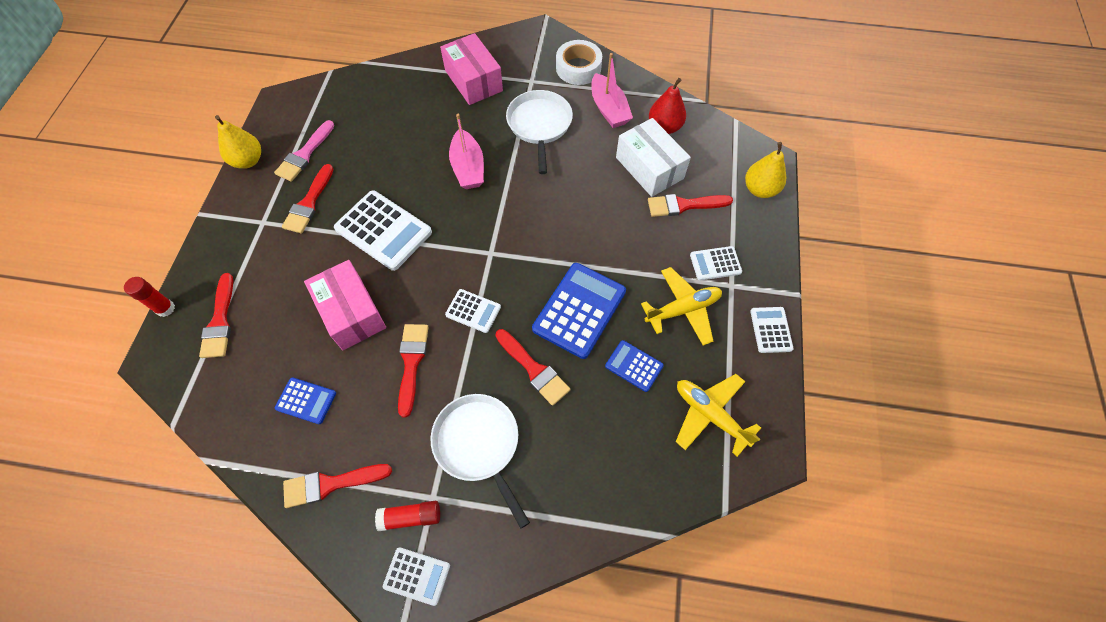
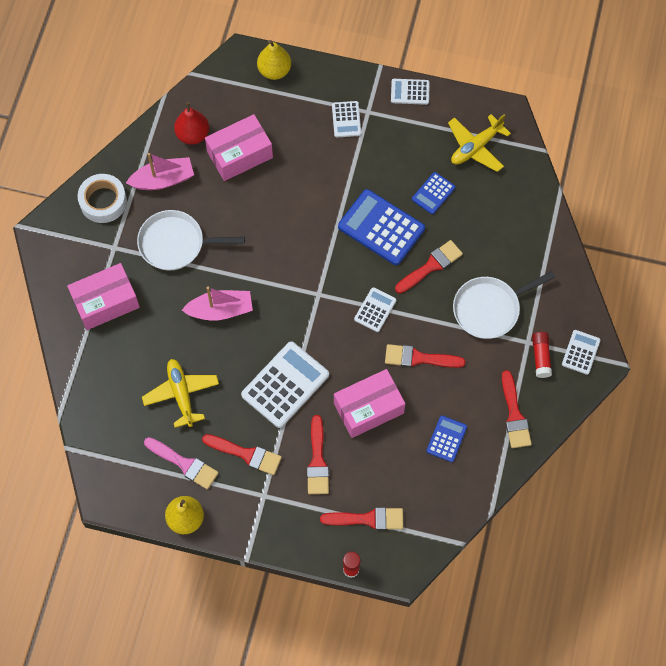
camera: 85 degrees left, 5 degrees up
white box [616,118,691,197] -> pink box [205,114,273,181]
yellow plane [641,267,722,346] -> yellow plane moved to [142,359,219,428]
red brush [648,194,733,217] -> red brush moved to [307,415,329,494]

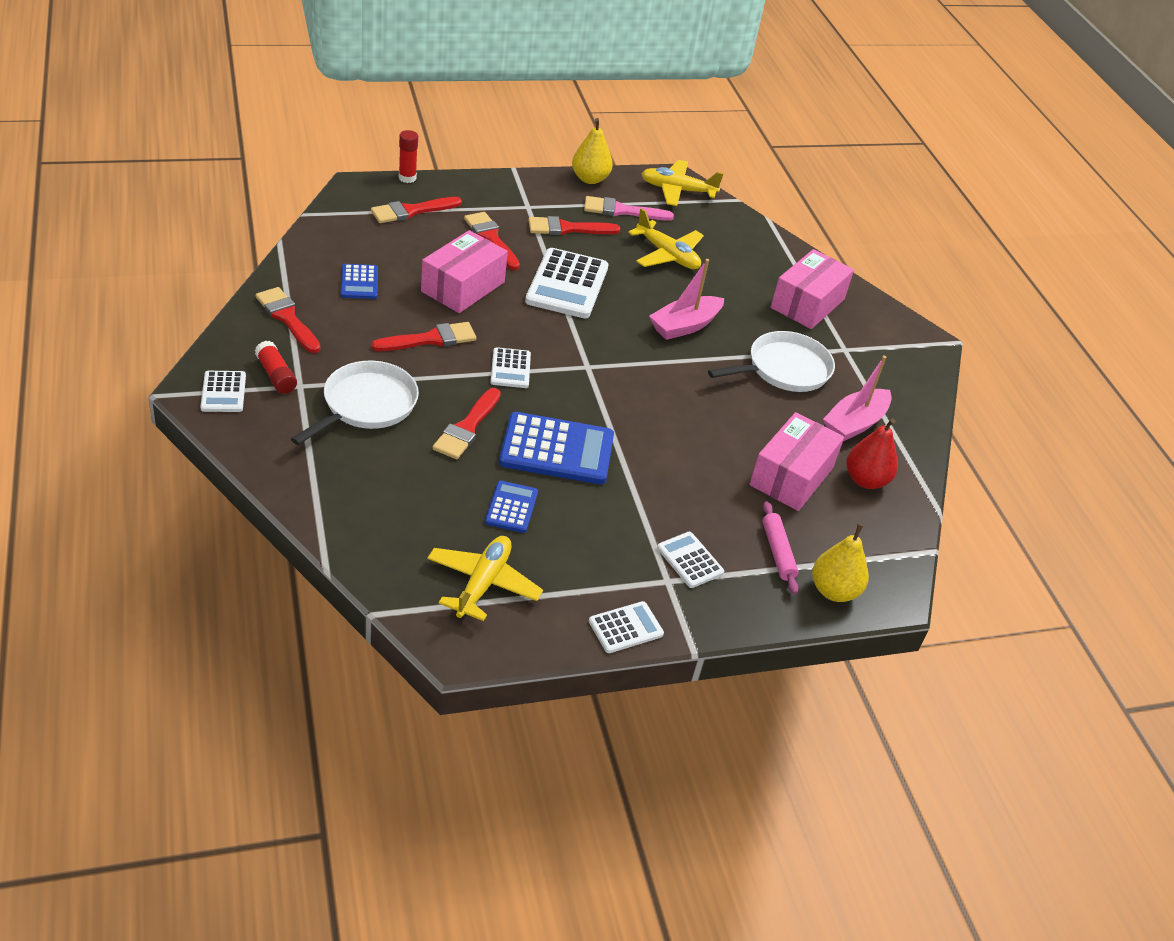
camera: 145 degrees right, 25 degrees down
white tape [78,174,127,223] -> none
none -> yellow plane [641,160,724,206]
none -> pink rolling pin [762,501,799,594]

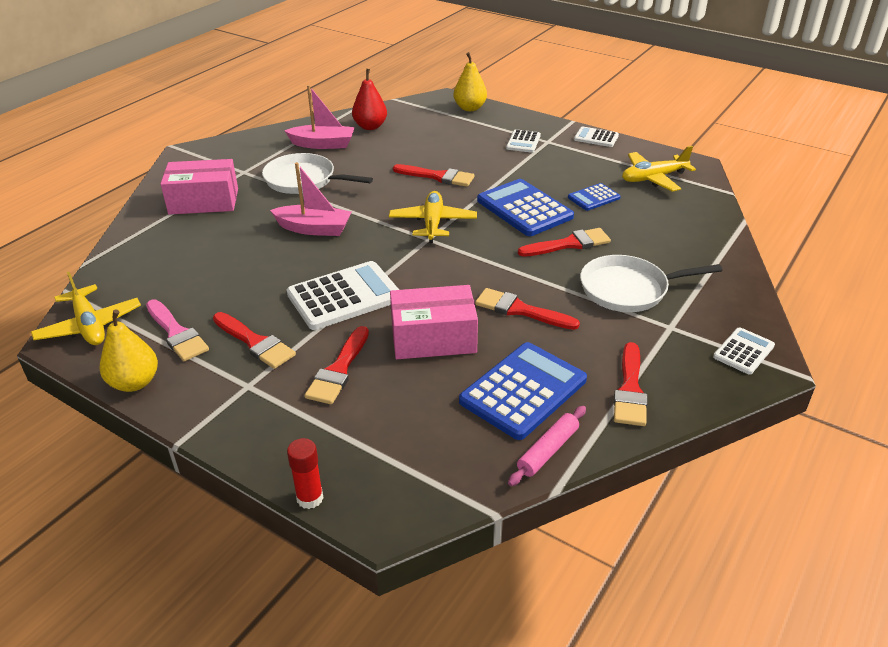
camera: 125 degrees left, 5 degrees down
red glue stick [255,341,297,394] -> none
blue calculator [341,264,378,299] -> blue calculator [459,342,587,440], size x1.87
red brush [371,197,462,223] -> red brush moved to [393,164,475,187]
white calculator [490,347,531,388] -> none
yellow plane [628,208,704,269] -> yellow plane moved to [389,191,477,243]
pink box [750,412,844,511] -> none
pink rolling pin [762,501,799,594] -> pink rolling pin moved to [508,406,586,486]

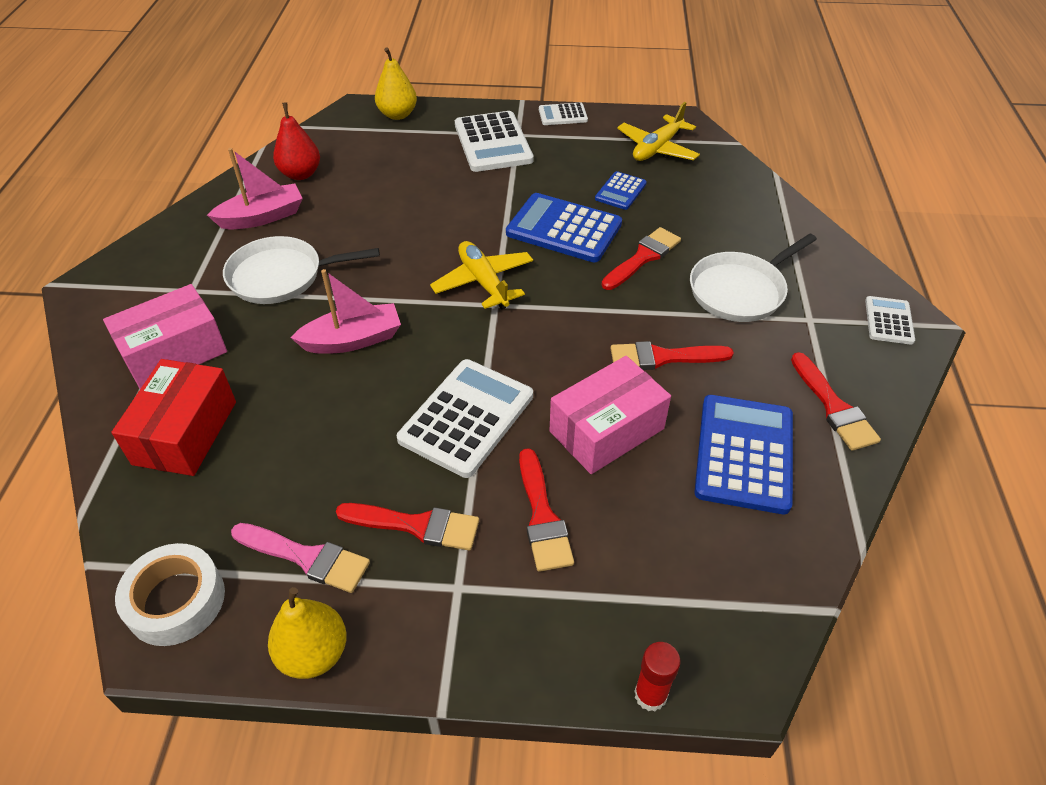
camera: 30 degrees left, 10 degrees up
yellow plane [31,272,141,345] -> white tape [115,543,225,646]
red brush [393,164,475,187] -> none
white calculator [506,129,541,153] -> white calculator [455,111,534,172], size x1.87
pink rolling pin [508,406,586,486] -> none
none -> red box [111,359,236,476]

